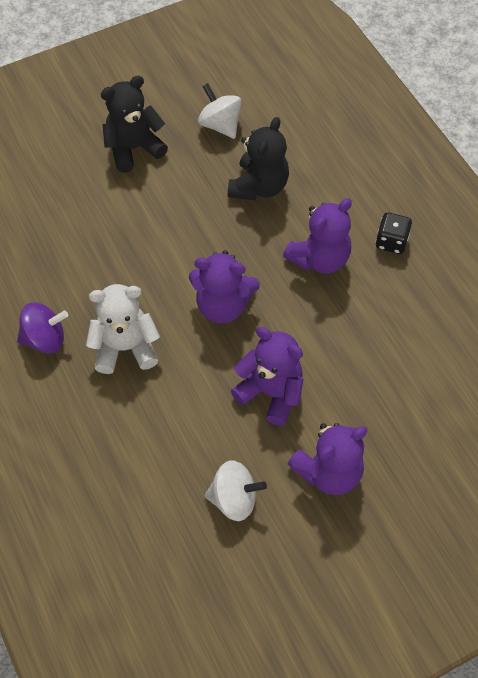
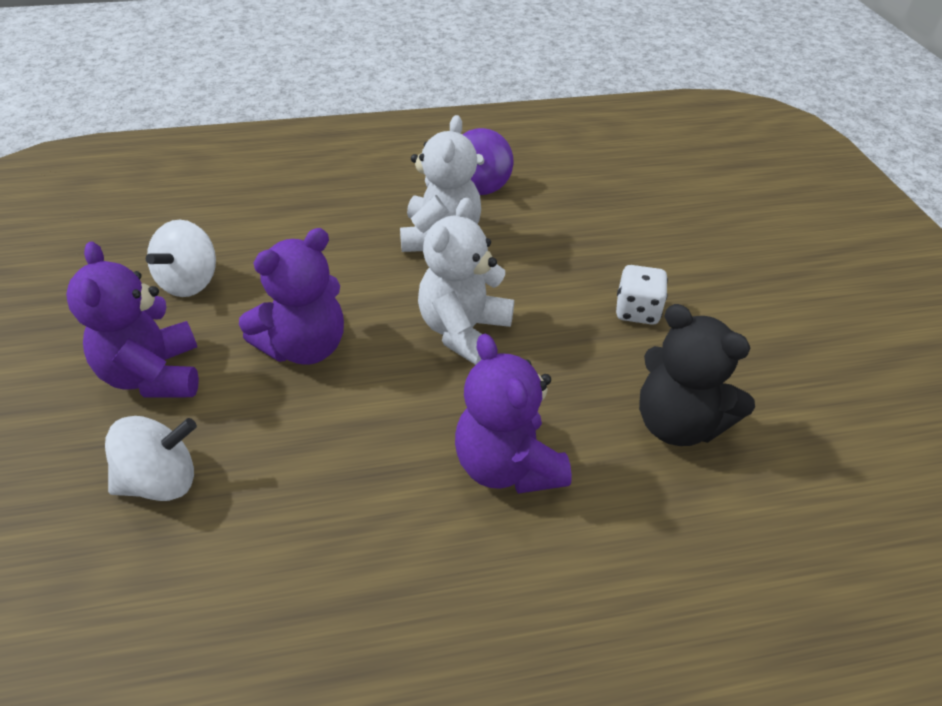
camera: 105 degrees right, 15 degrees down
black teddy bear [101,76,168,173] -> none
purple teddy bear [189,250,260,323] -> white teddy bear [418,198,514,365]
white spinning top [198,83,242,139] -> white spinning top moved to [105,416,197,501]
black dice [376,213,412,254] -> none
none -> white dice [616,265,668,325]

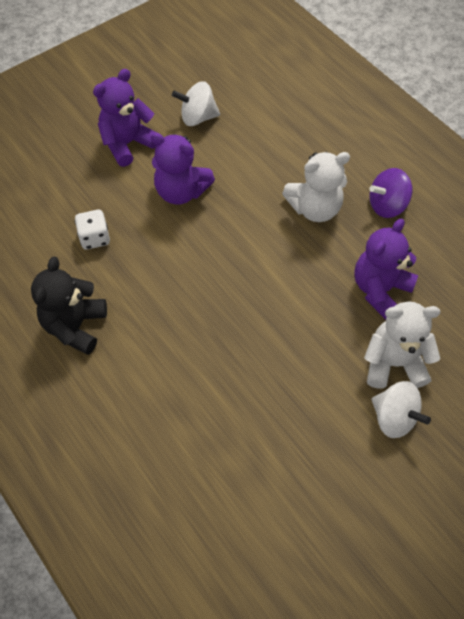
camera: 65 degrees right, 15 degrees up
white spinning top [105,416,197,501] -> white spinning top moved to [371,381,431,438]
white teddy bear [418,198,514,365] -> white teddy bear moved to [364,302,441,389]
purple teddy bear [455,334,572,494] -> purple teddy bear moved to [354,218,418,320]
white dice [616,265,668,325] -> white dice moved to [75,210,110,250]
black teddy bear [639,304,755,446] -> black teddy bear moved to [31,257,107,355]

